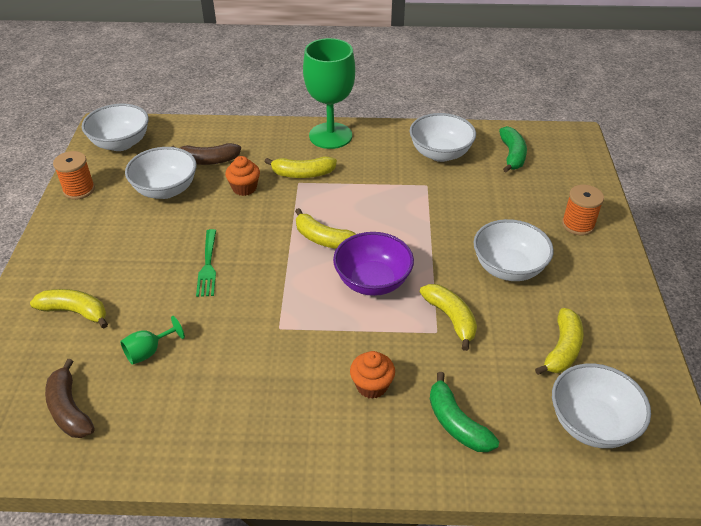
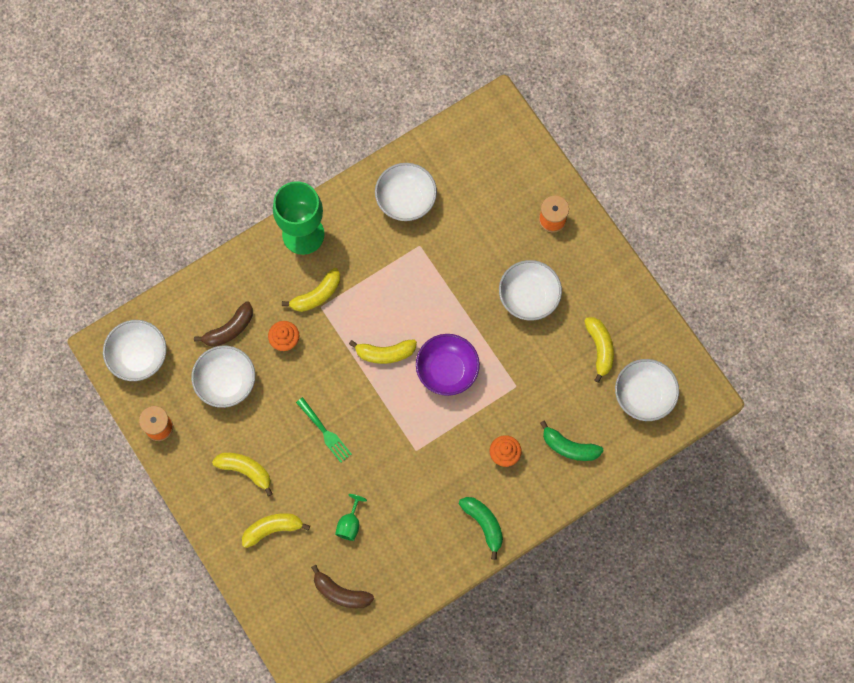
camera: 35 degrees left, 30 degrees up
yellow banana [420,284,477,351] -> yellow banana moved to [212,453,272,496]
green banana [499,126,527,173] -> green banana moved to [459,497,503,560]

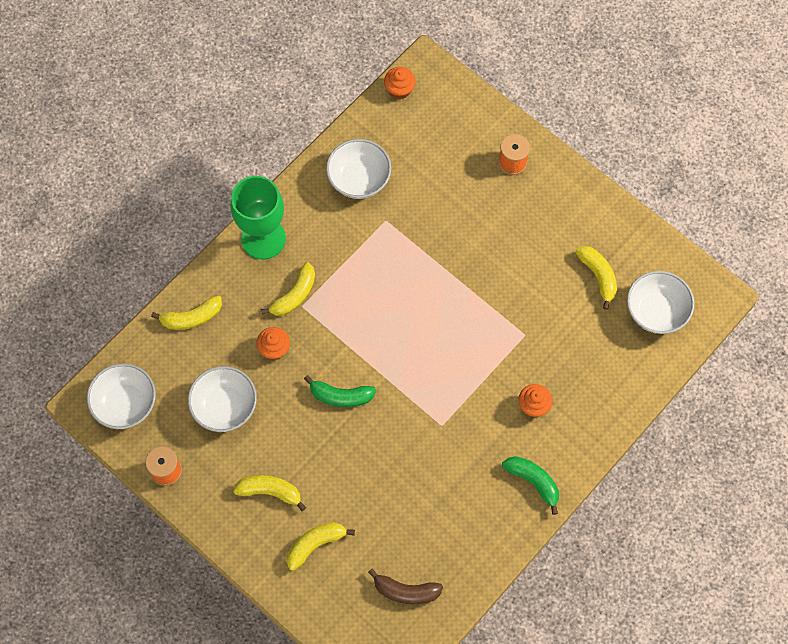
camera: 15 degrees left, 5 degrees down
brown banana [194,301,253,347] -> none
green fork [296,397,352,463] -> none
green goblet [335,494,367,541] -> none
yellow banana [349,339,417,364] -> yellow banana moved to [151,296,222,330]
purple bowl [416,334,480,396] -> none
white bowl [499,260,562,321] -> none
green banana [540,420,604,461] -> green banana moved to [304,375,376,407]
none -> orange cupcake [384,67,416,99]

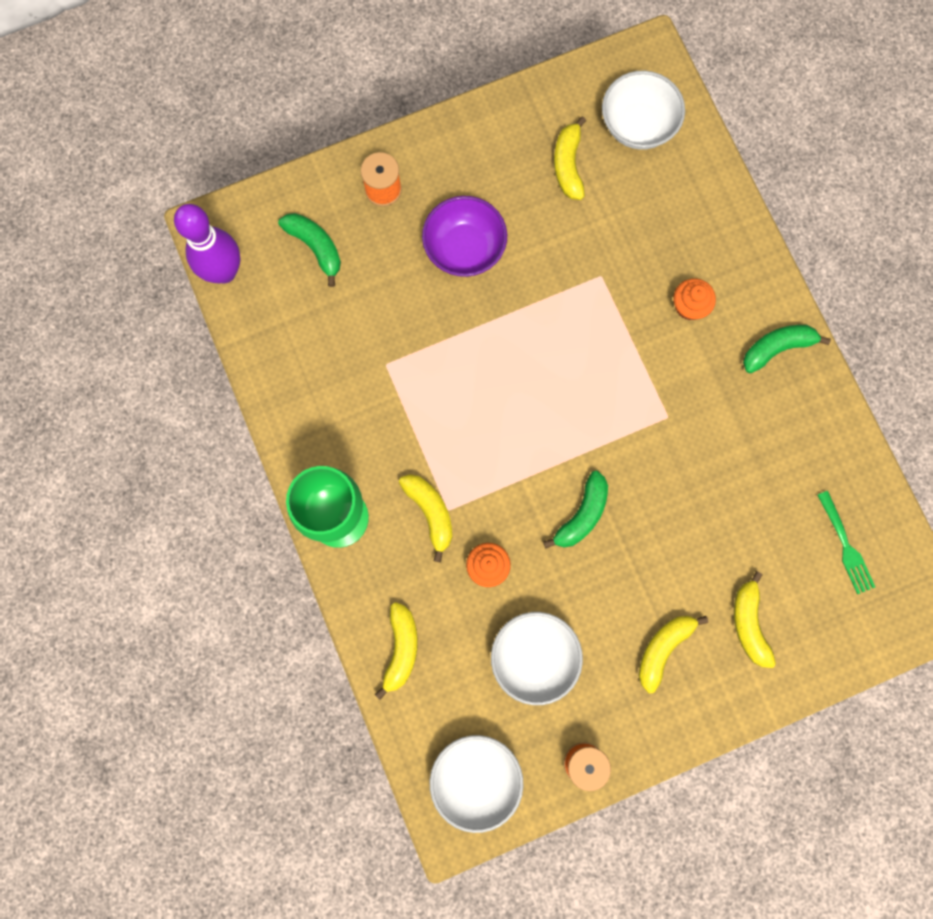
camera: 65 degrees left, 10 degrees up
white bowl [326,139,391,199] -> none
brown banana [368,568,443,604] -> green fork [817,491,875,594]
orange cupcake [384,67,416,99] -> purple bowling pin [174,204,240,283]
yellow banana [575,246,617,310] -> yellow banana turned 90 degrees counterclockwise [554,116,586,200]
none -> green banana [278,213,341,287]
none -> purple bowl [422,196,507,277]

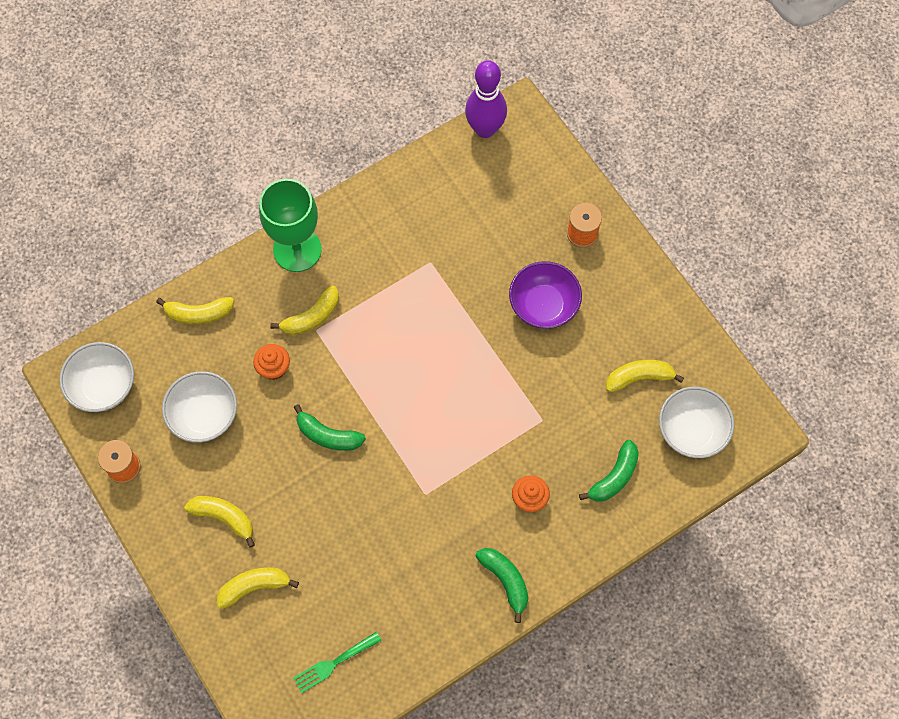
camera: 80 degrees right, 10 degrees down
green banana [278,213,341,287] -> green banana moved to [579,440,639,502]

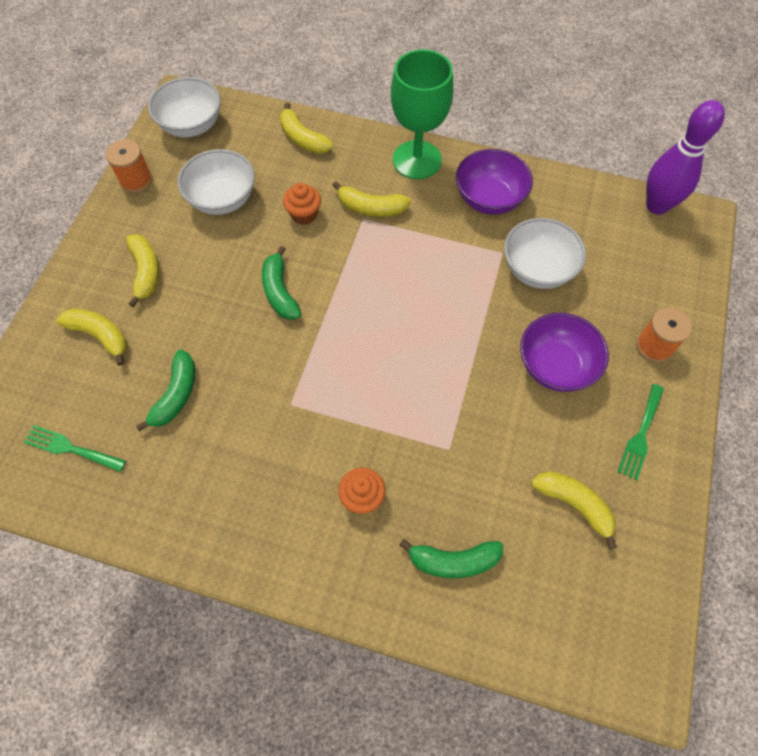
camera: 50 degrees right, 5 degrees down
green banana [476,548,528,623] -> green banana moved to [136,350,195,431]
white bowl [659,387,734,458] -> white bowl moved to [504,218,586,289]
none -> purple bowl [456,149,533,215]
none -> green fork [618,384,664,480]

